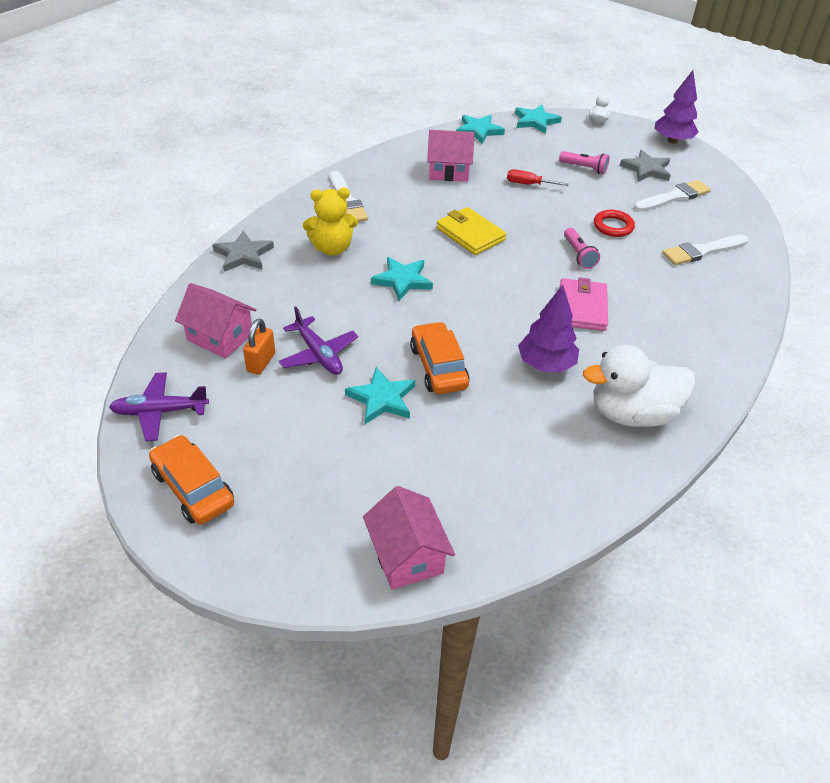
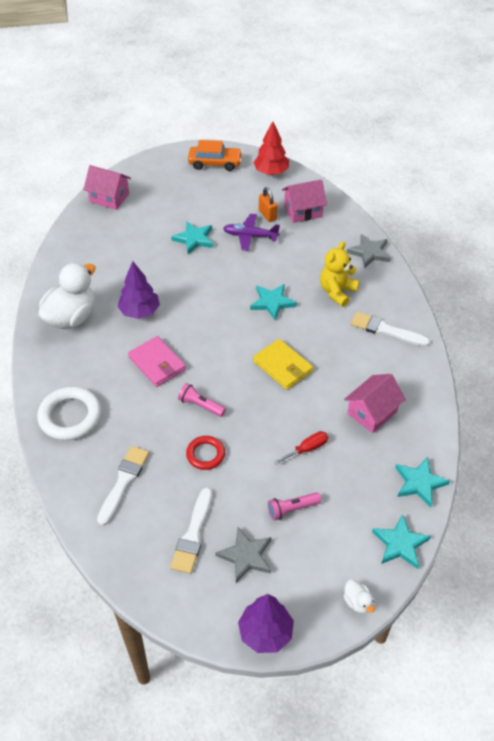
camera: 135 degrees right, 5 degrees up
purple plane [109,372,209,441] -> red tree [253,121,289,175]
orange car [410,321,470,394] -> none
yellow wallet [437,207,506,255] -> yellow wallet turned 45 degrees clockwise [253,339,313,390]
none -> white ring [37,387,101,440]

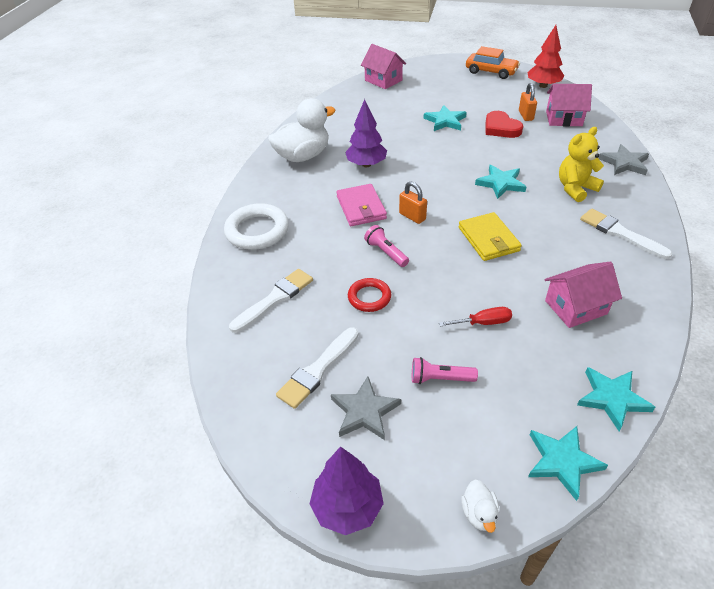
camera: 25 degrees right, 5 degrees down
purple plane [223,214,280,251] -> red heart [486,111,523,138]
none -> orange padlock [399,181,427,224]

